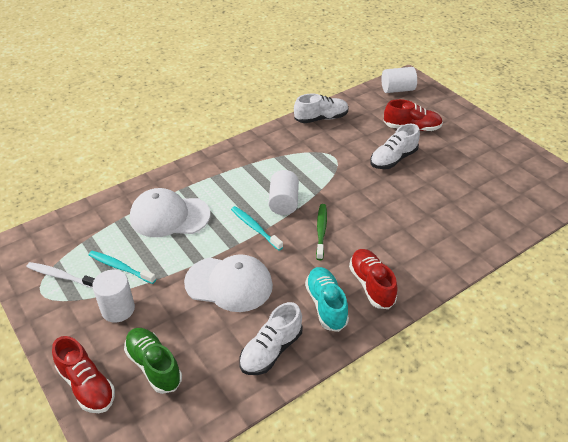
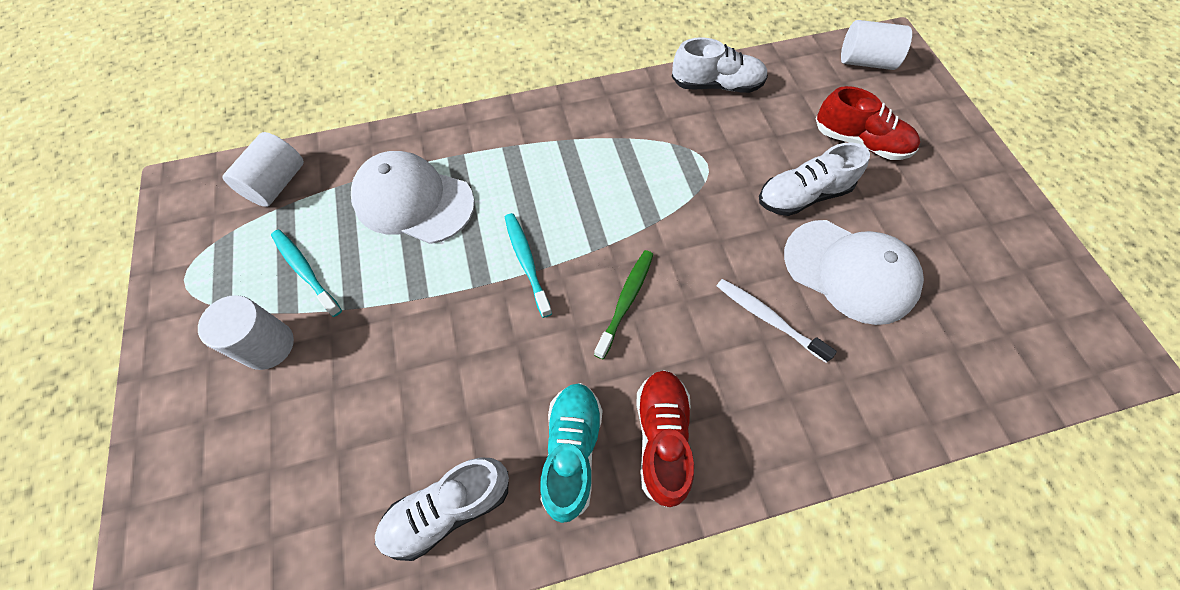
camera: 20 degrees right, 20 degrees up
white toothbrush [27,262,95,288] -> white toothbrush moved to [717,279,837,363]
red shoe [52,336,115,413] -> none
green shoe [124,328,182,394] -> none
white cap [184,254,273,312] -> white cap moved to [784,220,924,325]
white cylinder [268,170,299,215] -> white cylinder moved to [223,132,304,207]

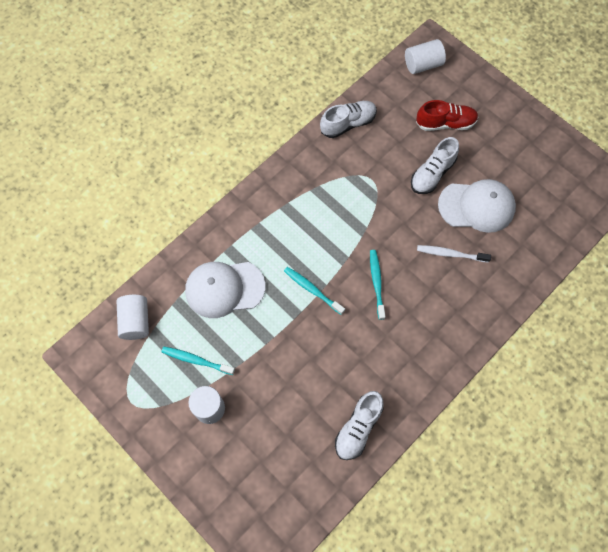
camera: 30 degrees left, 5 degrees up
turquoise shoe [540,383,603,523] -> none
green toothbrush [594,250,654,359] -> turquoise toothbrush [370,250,385,320]
red shoe [636,370,694,507] -> none

